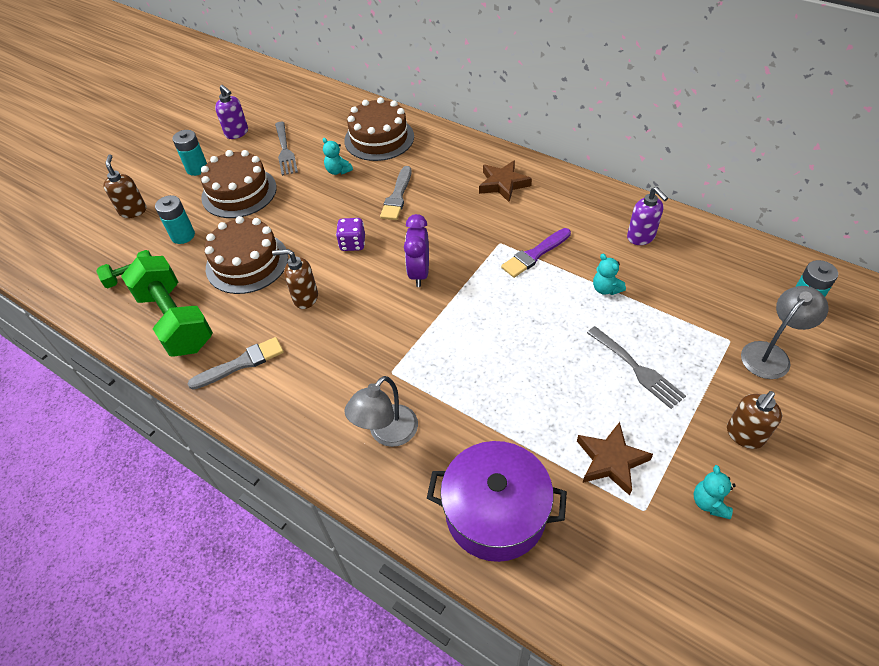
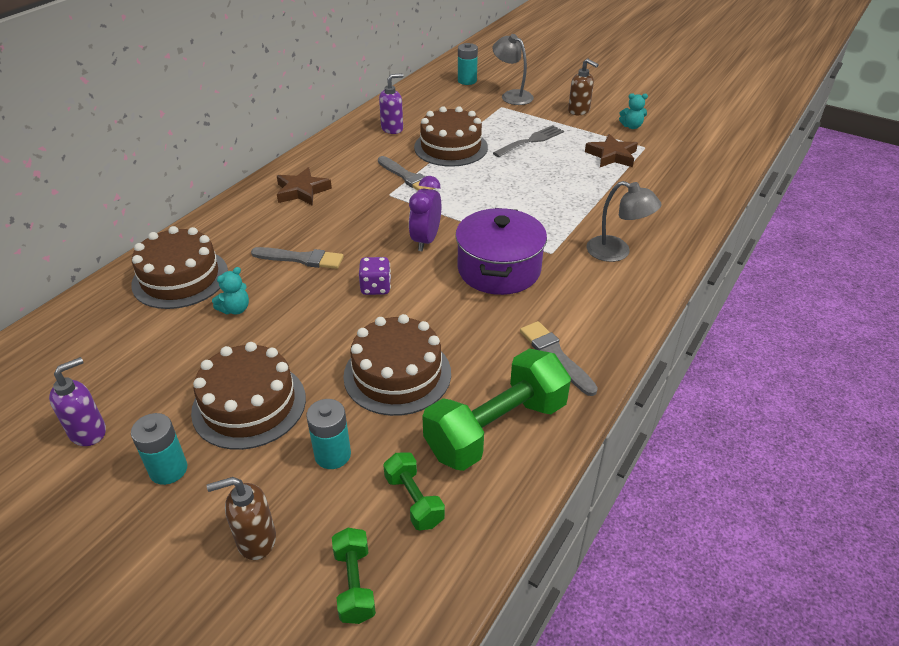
camera: 95 degrees left, 10 degrees down
brown soap dispenser [272,249,318,309] -> none
grey fork [275,122,298,176] -> none
purple clock [404,214,429,287] -> purple clock turned 105 degrees clockwise [409,176,441,251]
purple pot [427,441,567,562] -> purple pot moved to [455,208,547,295]
purple brush [501,228,571,278] -> grey brush [378,156,435,190]
turquoise teddy bear [593,254,626,295] -> brown cake [414,106,488,167]
none -> green dumbbell [332,528,376,624]

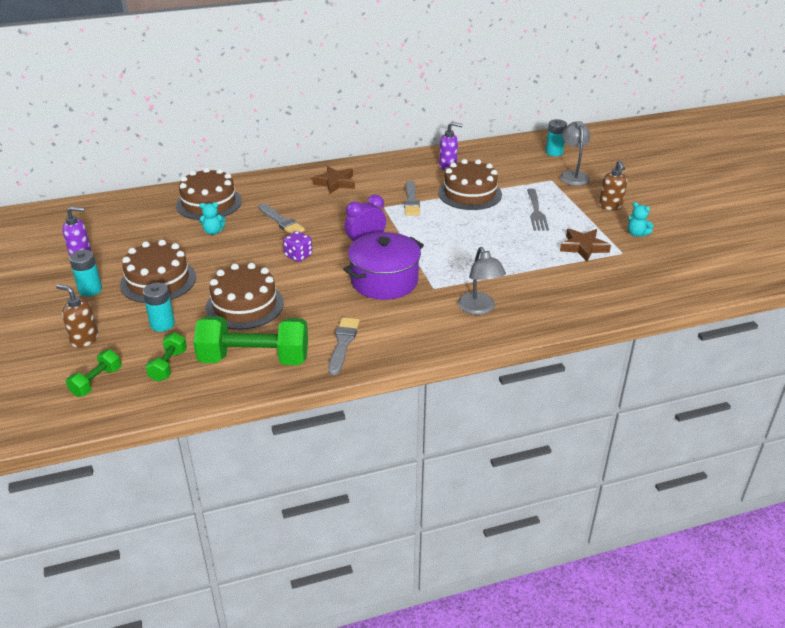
camera: 40 degrees right, 5 degrees down
grey fork [493,125,564,157] -> grey fork turned 90 degrees clockwise [527,189,549,231]

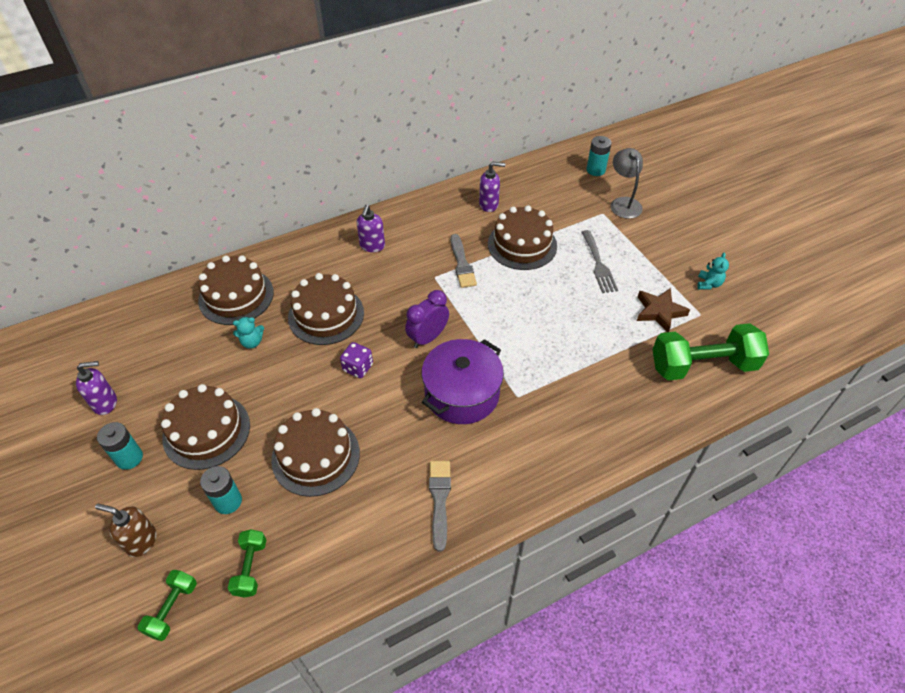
camera: 10 degrees left, 15 degrees up
green dumbbell [193,316,308,365] -> green dumbbell moved to [652,323,769,381]
grey brush [258,203,305,234] -> brown cake [288,273,364,345]
brown star [312,166,355,194] -> purple soap dispenser [357,205,385,252]
grey lamp [458,247,506,315] -> none
brown soap dispenser [599,160,627,210] -> none
turquoise teddy bear [628,202,653,237] -> turquoise teddy bear turned 105 degrees counterclockwise [697,253,729,290]

